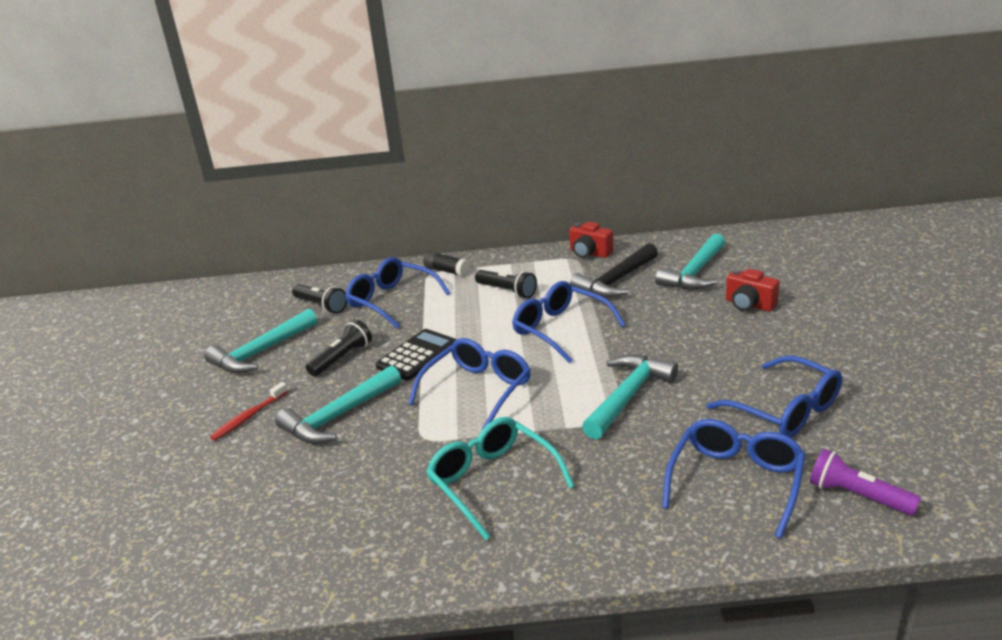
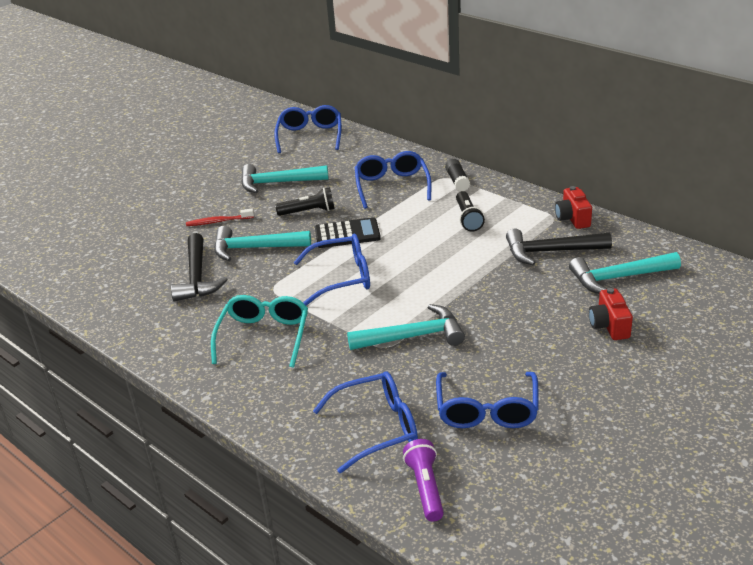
camera: 45 degrees right, 5 degrees up
black flashlight [292,284,347,314] -> none
blue glasses [512,281,626,363] -> blue glasses moved to [274,105,342,153]
none -> black hammer [171,233,228,302]

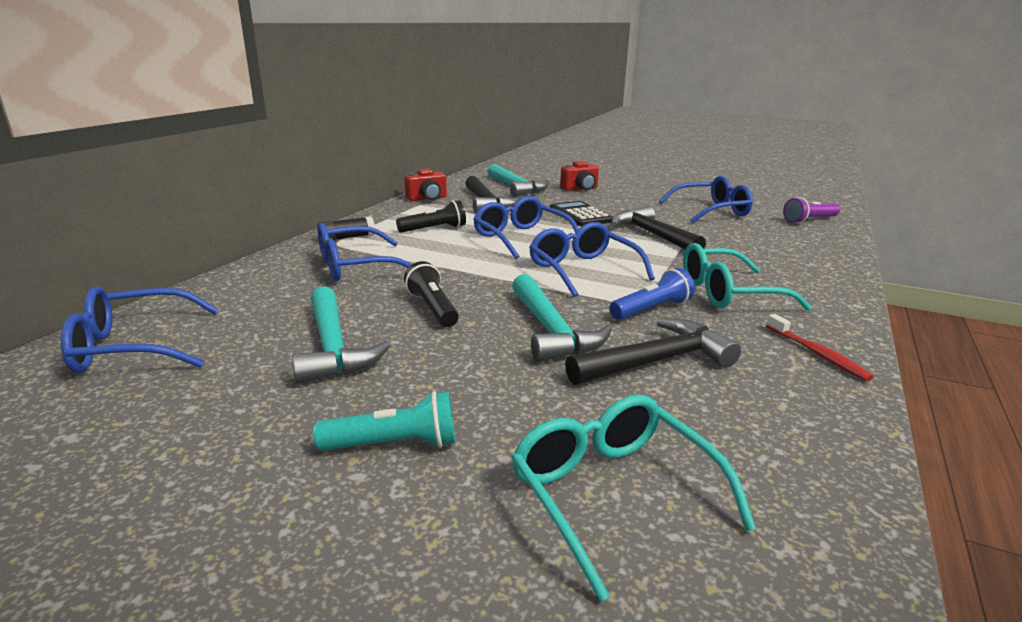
camera: 110 degrees left, 10 degrees down
red toothbrush [186,209,254,226] -> red toothbrush moved to [766,314,874,381]
blue glasses [313,371,418,473] -> blue glasses moved to [473,196,579,259]
black calculator [315,217,381,248] -> black calculator moved to [550,201,613,226]
turquoise hammer [347,304,465,350] -> black hammer [612,206,706,250]
none -> turquoise flashlight [313,391,455,451]
none -> turquoise glasses [512,395,756,602]
none -> blue flashlight [609,268,695,320]

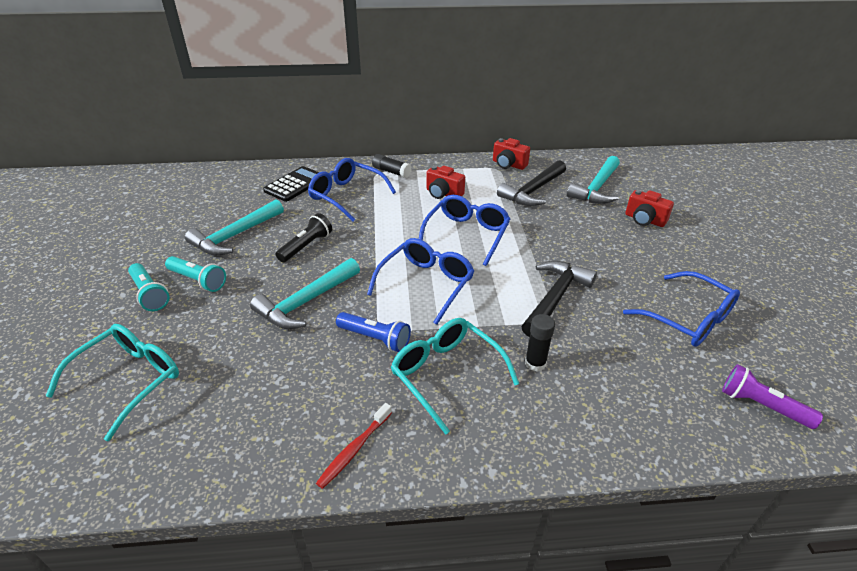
camera: 60 degrees right, 15 degrees up
blue glasses [61,286,219,373] -> none
black flashlight [396,200,466,233] -> red camera [426,166,465,199]
black calculator [550,201,613,226] -> black calculator moved to [263,166,319,202]
black hammer [565,319,741,385] -> none
none -> turquoise flashlight [165,256,226,292]
none -> black glue stick [525,314,555,372]

